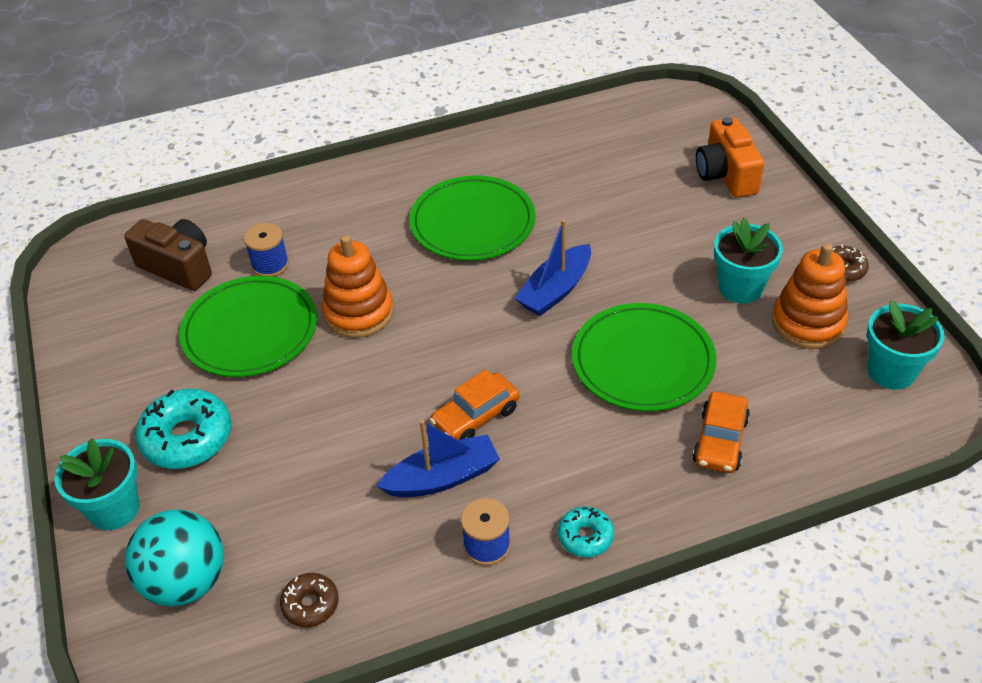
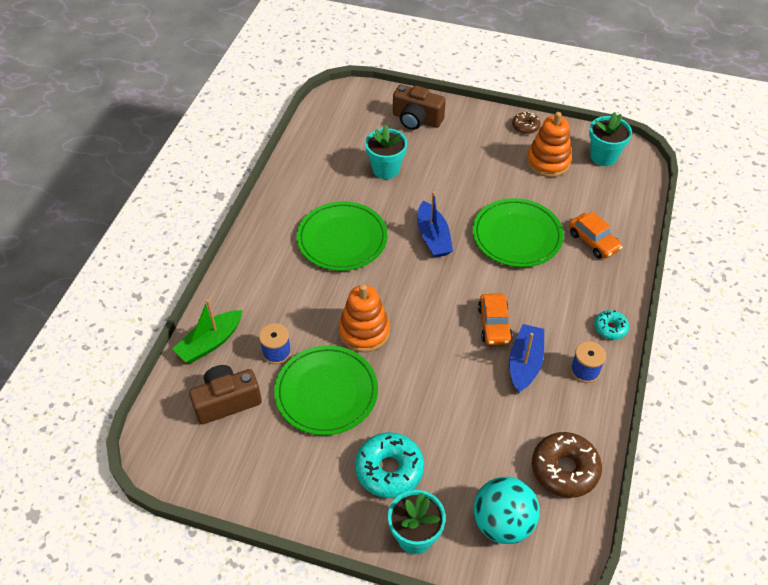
camera: 55 degrees left, 5 degrees up
brown donut [280,573,339,627] -> brown donut [532,432,602,498], size x1.82
orange camera [696,117,764,198] -> brown camera [393,84,446,130]
turquoise flower pot [714,218,783,304] -> turquoise flower pot moved to [365,124,407,179]
none -> green boat [173,299,243,363]

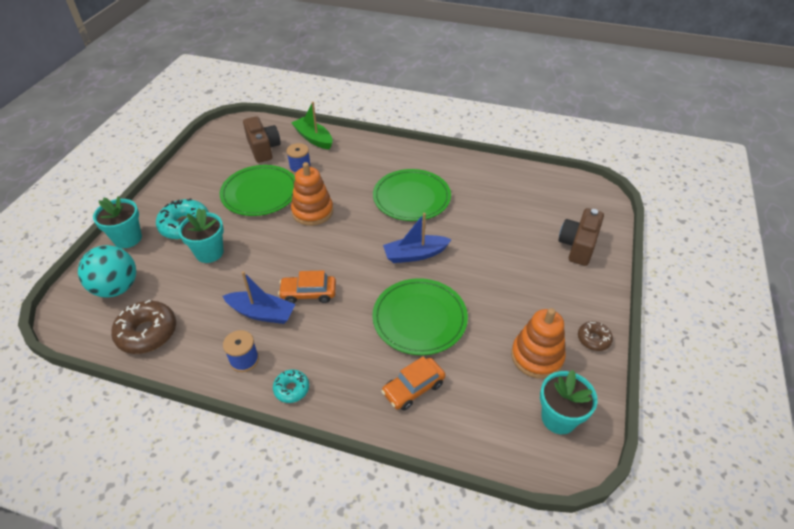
camera: 90 degrees right, 5 degrees down
turquoise flower pot [365,124,407,179] -> turquoise flower pot moved to [178,208,224,263]

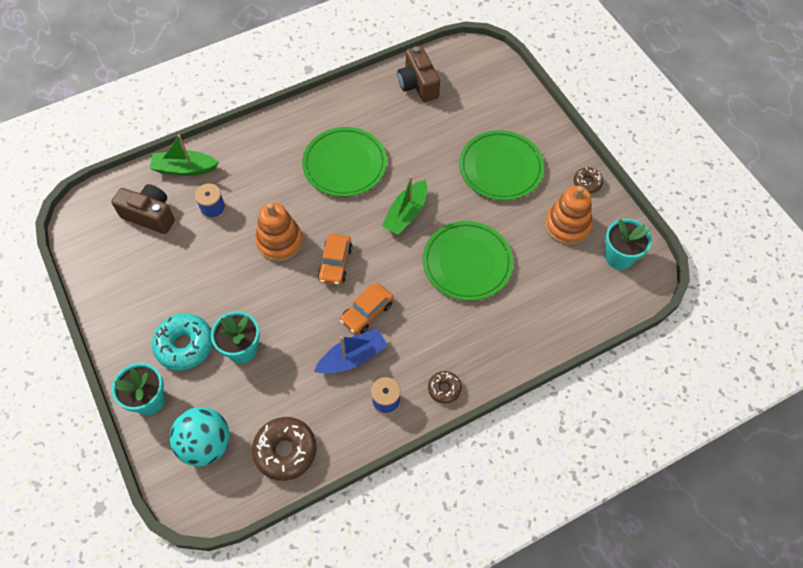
camera: 45 degrees left, 15 degrees up
green plate [220,165,295,216] -> green plate moved to [459,130,544,200]
turquoise donut [273,370,309,403] -> brown donut [428,371,462,404]
orange car [381,357,446,410] -> orange car moved to [318,234,352,285]
blue boat [383,213,452,263] -> green boat [382,176,427,235]
brown camera [558,208,604,266] -> brown camera moved to [397,46,440,102]

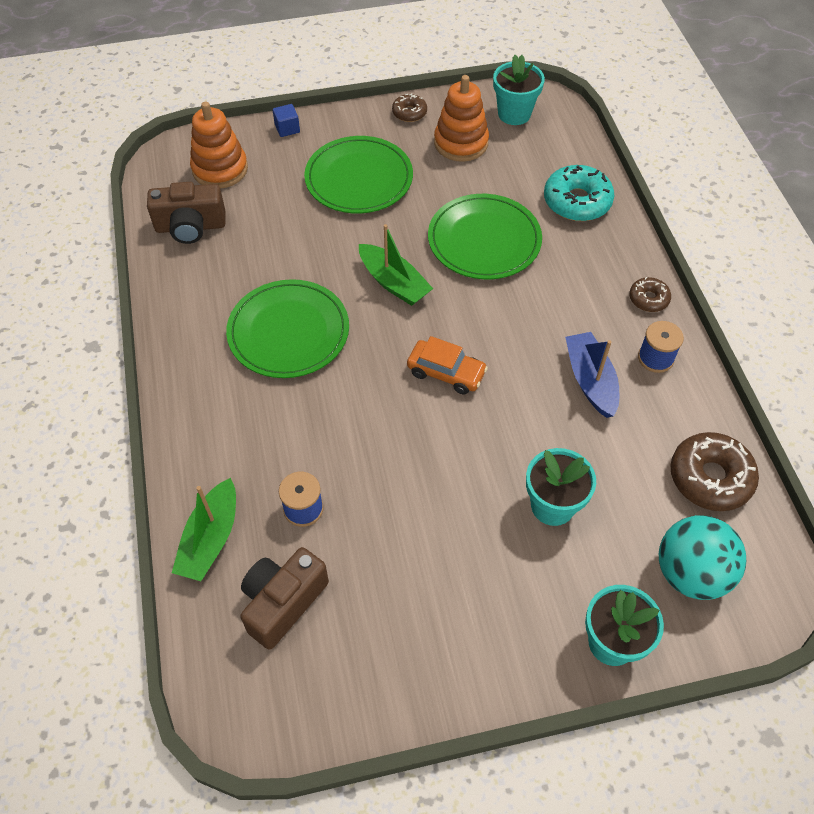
camera: 75 degrees left, 5 degrees down
turquoise donut [152,313,213,371] -> turquoise donut moved to [544,165,614,221]
orange stacking toy [255,202,303,262] -> orange stacking toy moved to [190,101,248,188]
orange car [340,283,394,334] -> none
none -> blue cube [273,104,300,137]

